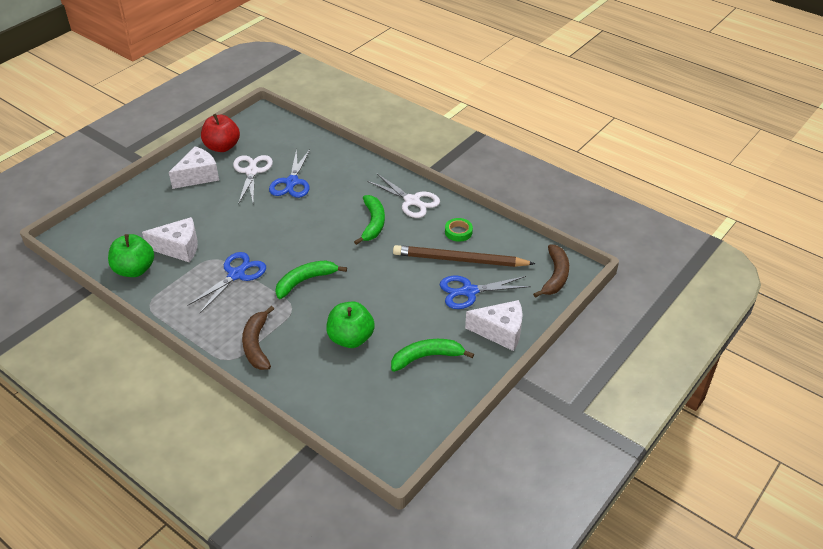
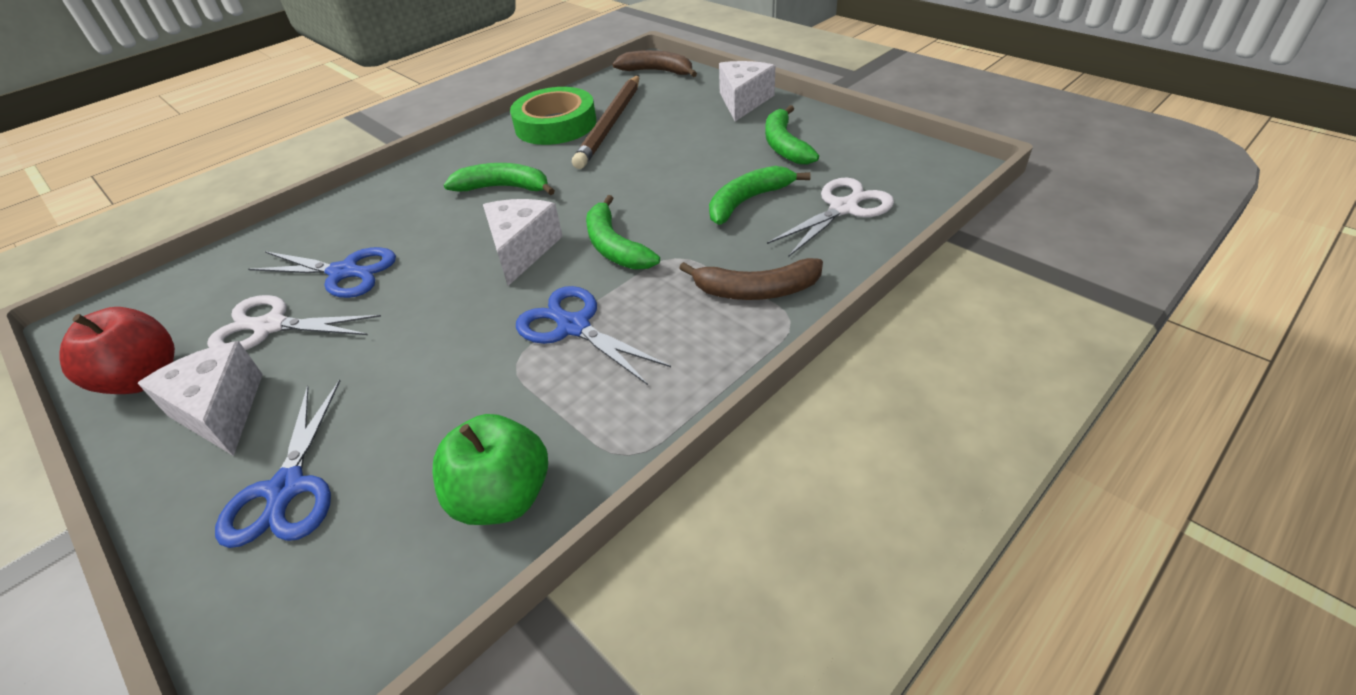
camera: 80 degrees left, 0 degrees up
white cheese [142,217,198,263] -> white cheese moved to [483,199,563,286]
green apple [326,301,375,348] -> green banana [709,166,810,225]
white scissors [367,174,440,218] -> white scissors moved to [767,177,894,257]
blue scissors [440,276,531,309] -> blue scissors moved to [215,379,340,548]
green tape [445,218,473,242] -> green tape [510,87,596,145], size x2.14

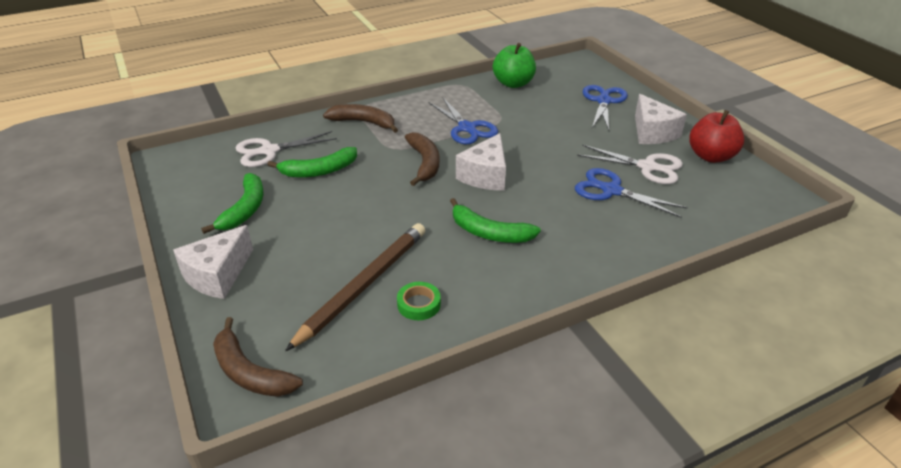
camera: 165 degrees left, 5 degrees down
green tape [510,87,596,145] -> green tape [397,282,441,320], size x0.47
green banana [586,195,660,270] -> brown banana [405,132,439,186]

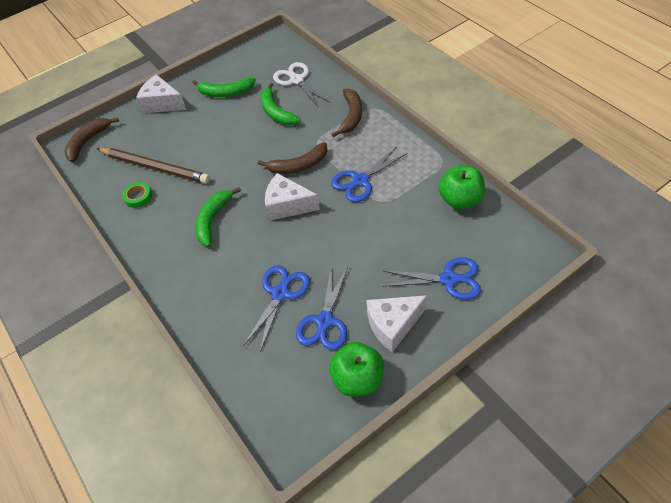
camera: 85 degrees right, 15 degrees up
white scissors [577,145,683,184] -> blue scissors [296,264,348,350]
red apple [690,110,744,163] -> green apple [329,342,384,397]

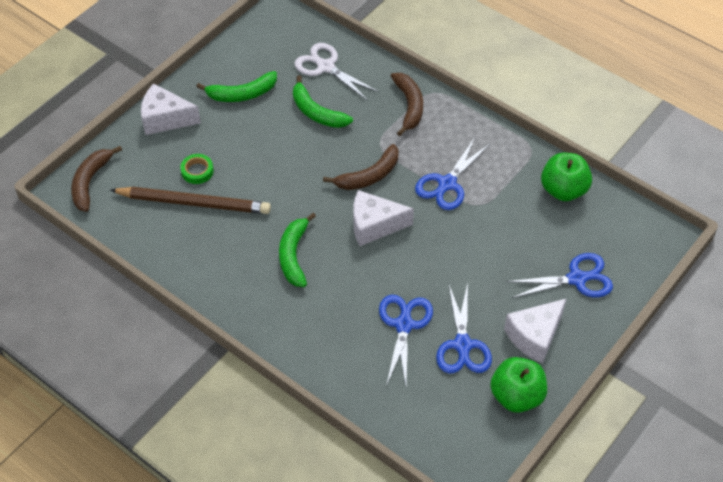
camera: 20 degrees left, 0 degrees up
green tape [122,182,152,208] -> green tape moved to [180,154,214,184]

